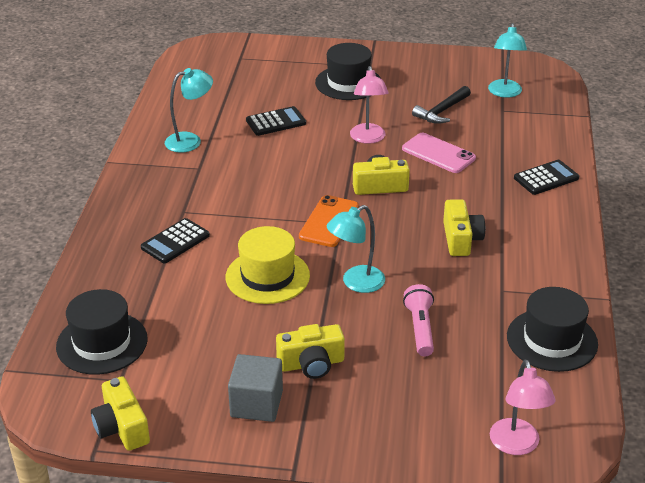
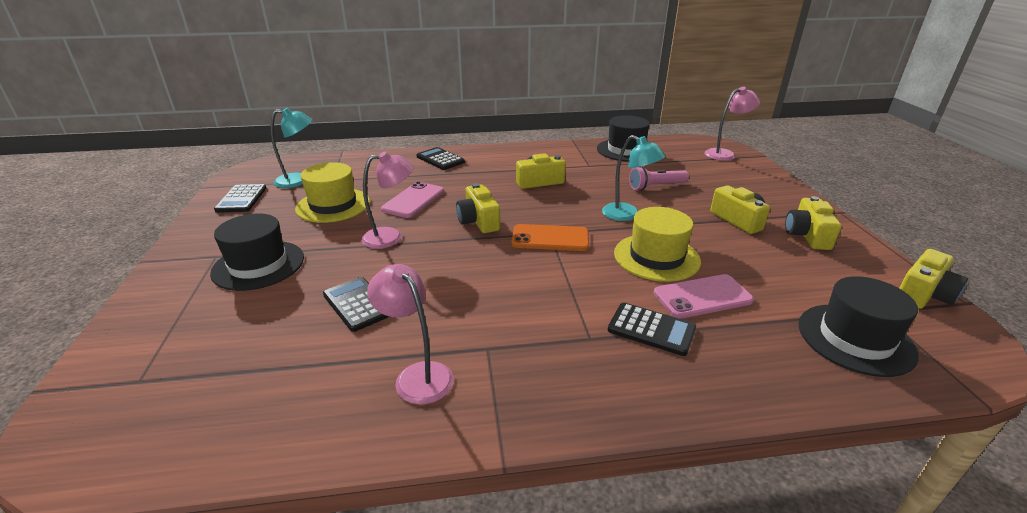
camera: 105 degrees left, 5 degrees down
turquoise lamp [165,68,213,153] -> pink lamp [367,264,454,405]
grey cube [228,354,283,422] -> yellow camera [785,196,842,250]
black hammer [412,86,471,124] -> yellow hat [295,162,370,223]
none -> black calculator [214,184,266,213]
none -> pink phone [654,274,754,319]

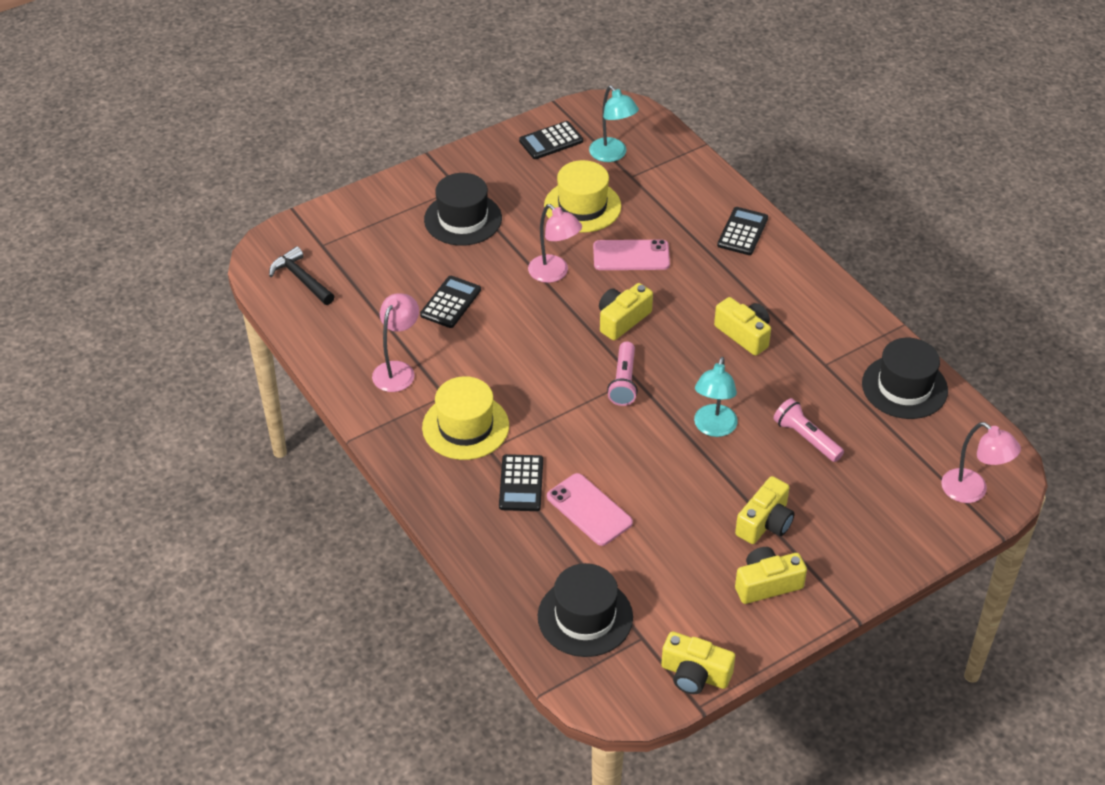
camera: 65 degrees right, 15 degrees up
orange phone [511,224,589,251] -> pink flashlight [607,342,638,406]
yellow hat [614,207,701,282] -> yellow hat moved to [422,376,509,460]
none -> black hammer [269,246,335,305]

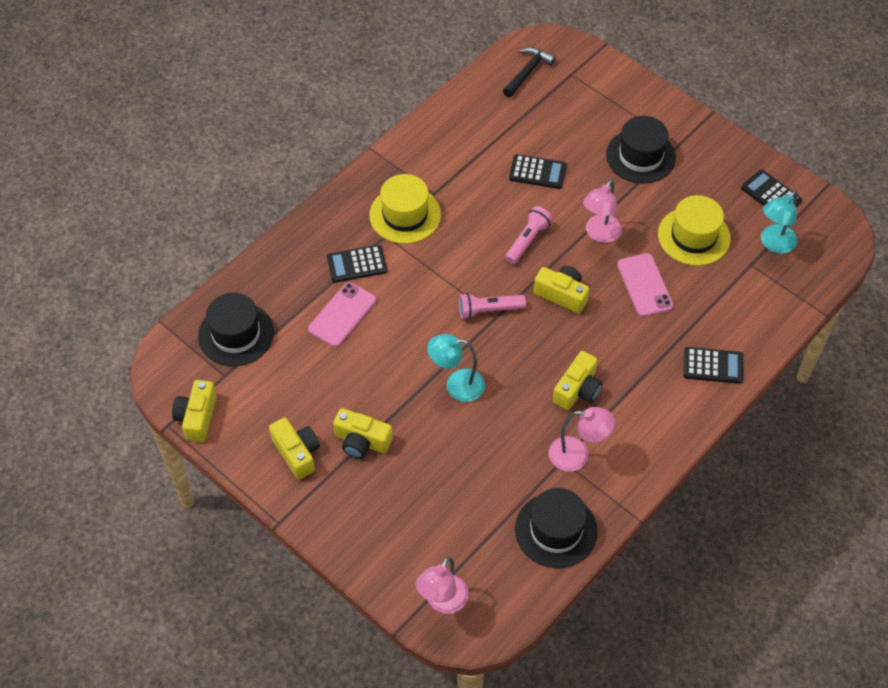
camera: 75 degrees right, 10 degrees up
pink lamp [372,293,419,392] -> pink lamp moved to [549,407,615,472]
pink flashlight [773,398,844,462] -> pink flashlight moved to [505,206,553,264]

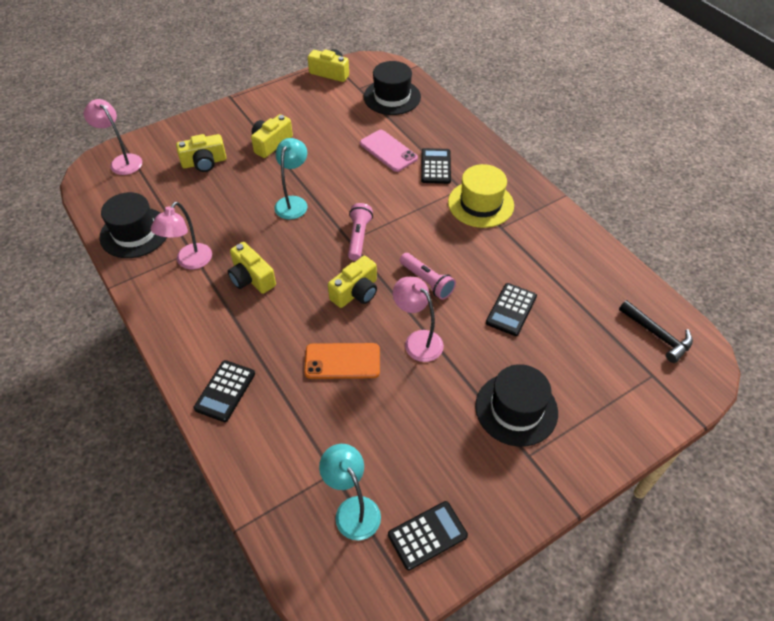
camera: 105 degrees right, 5 degrees down
yellow camera [269,418,320,479] -> yellow camera moved to [176,134,226,172]
pink phone [617,253,673,317] -> orange phone [304,343,380,379]
yellow hat [658,195,731,266] -> none

